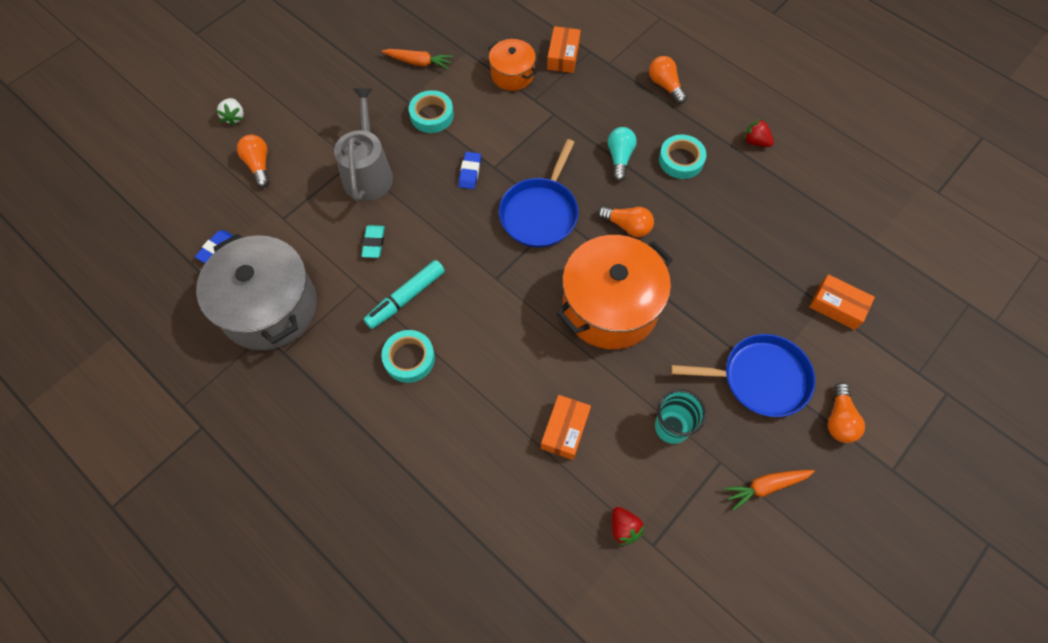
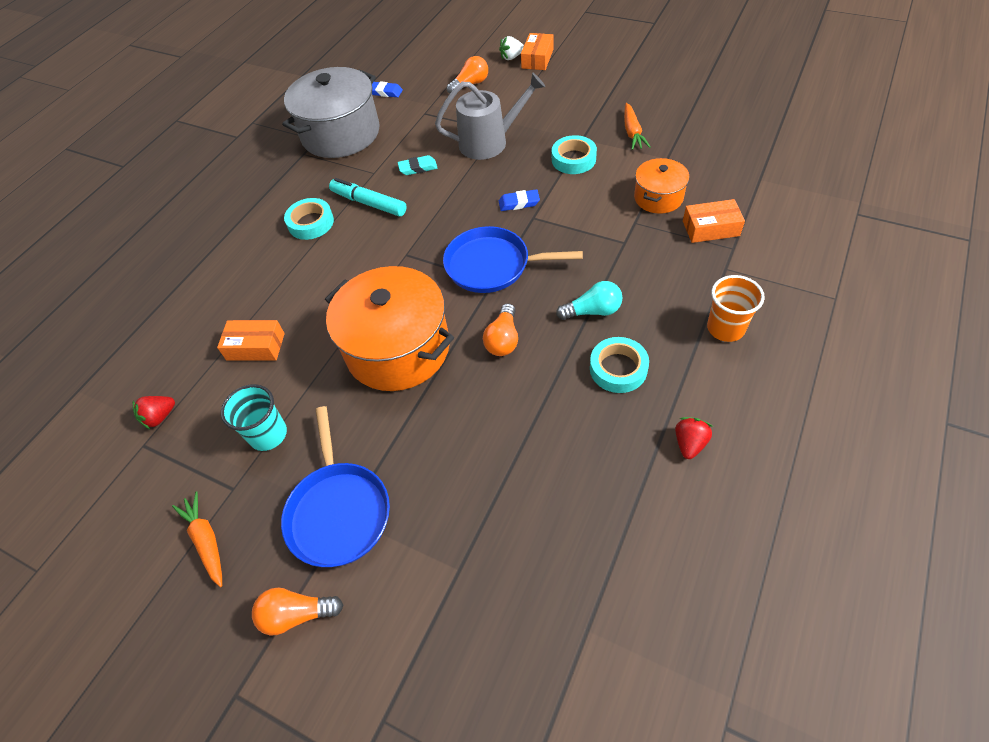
camera: 80 degrees right, 10 degrees down
orange light bulb [649,56,687,104] -> orange cup [707,275,765,342]
orange box [809,274,875,330] -> orange box moved to [521,33,553,70]

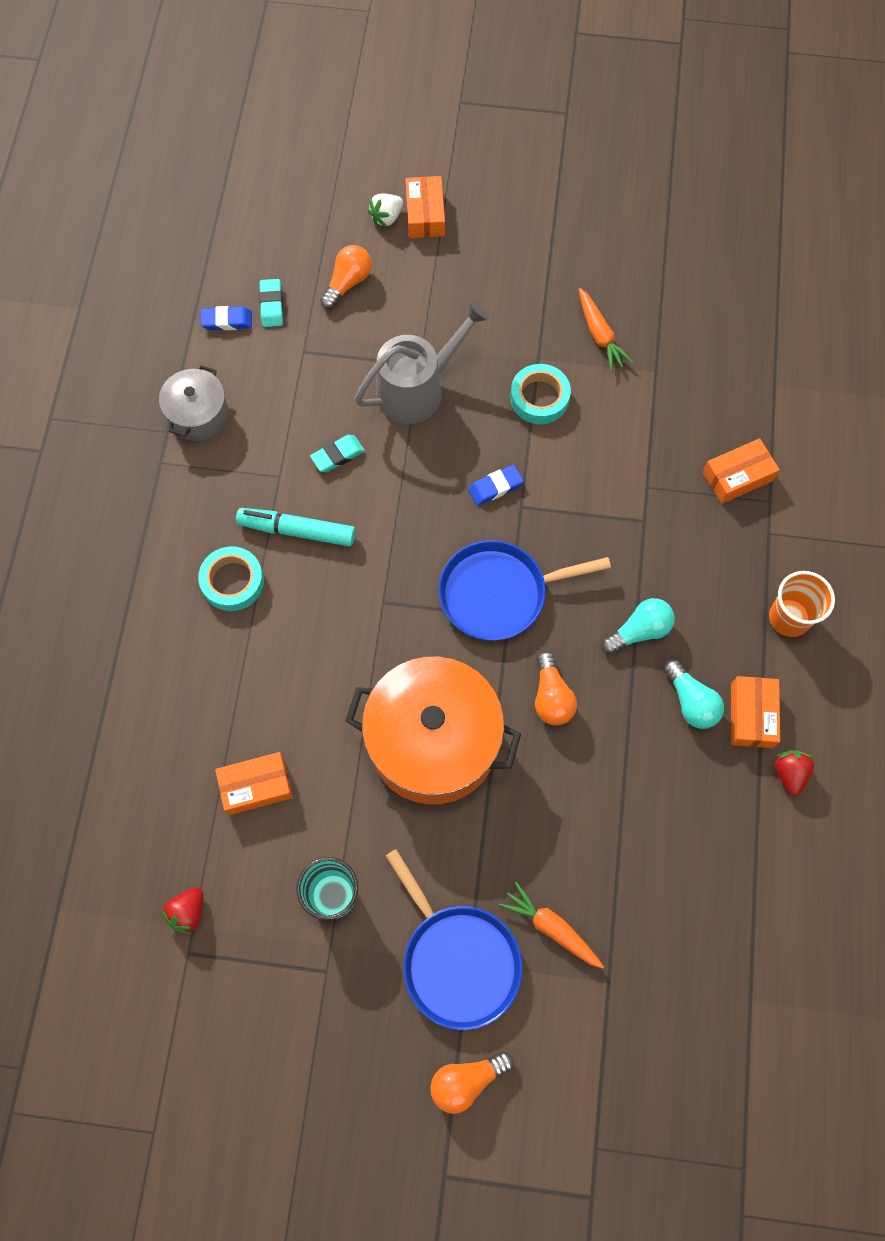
camera: 25 degrees left, 15 degrees up
orange carrot [172,491,222,587] -> orange carrot moved to [499,882,604,969]
grey pot [282,67,380,158] -> grey pot [159,365,229,441], size x0.53
turquoise tape [590,337,649,393] -> turquoise light bulb [664,660,724,729]
orange pot [634,158,689,214] -> none
none -> turquoise eraser [259,279,283,327]
none -> orange box [731,676,780,748]

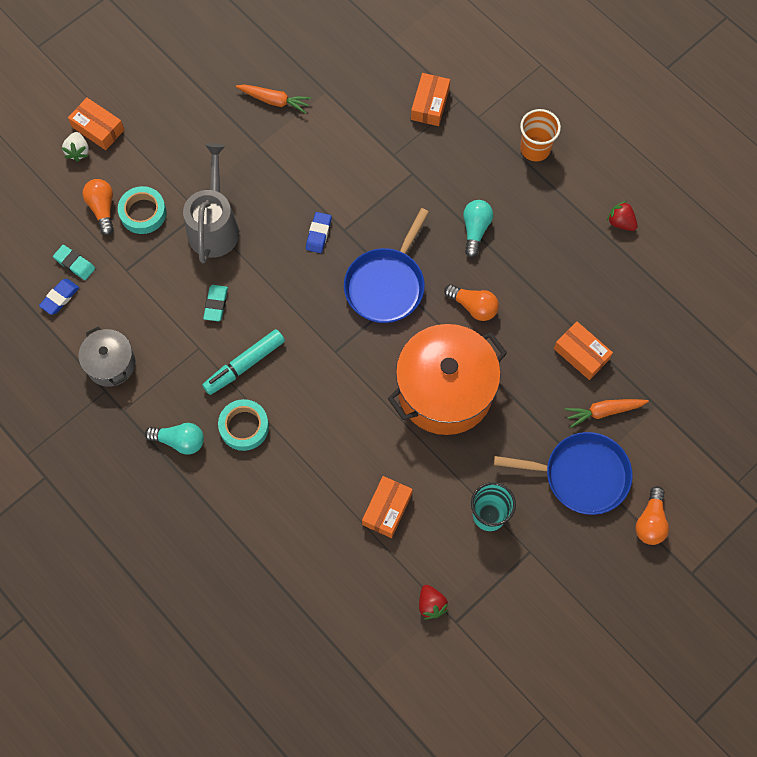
camera: 50 degrees left, 0 degrees up
turquoise tape [510,364,571,424] -> turquoise tape moved to [118,186,167,234]
turquoise light bulb [664,660,724,729] -> turquoise light bulb moved to [145,423,204,455]
orange box [731,676,780,748] -> orange box moved to [554,322,613,380]

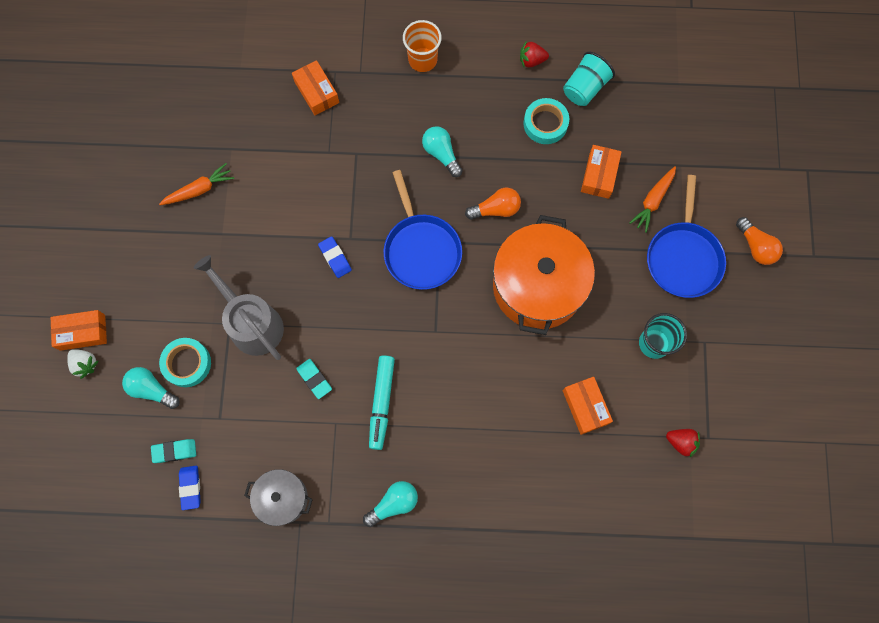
camera: 45 degrees left, 5 degrees up
orange light bulb [83,179,114,235] -> turquoise light bulb [122,367,180,409]
turquoise tape [218,399,269,451] -> turquoise tape moved to [523,98,569,144]
blue pan [494,432,633,515] -> blue pan turned 135 degrees clockwise [647,175,726,298]
orange box [554,322,613,380] -> orange box turned 75 degrees counterclockwise [581,145,622,199]
none -> turquoise cup [563,52,615,106]

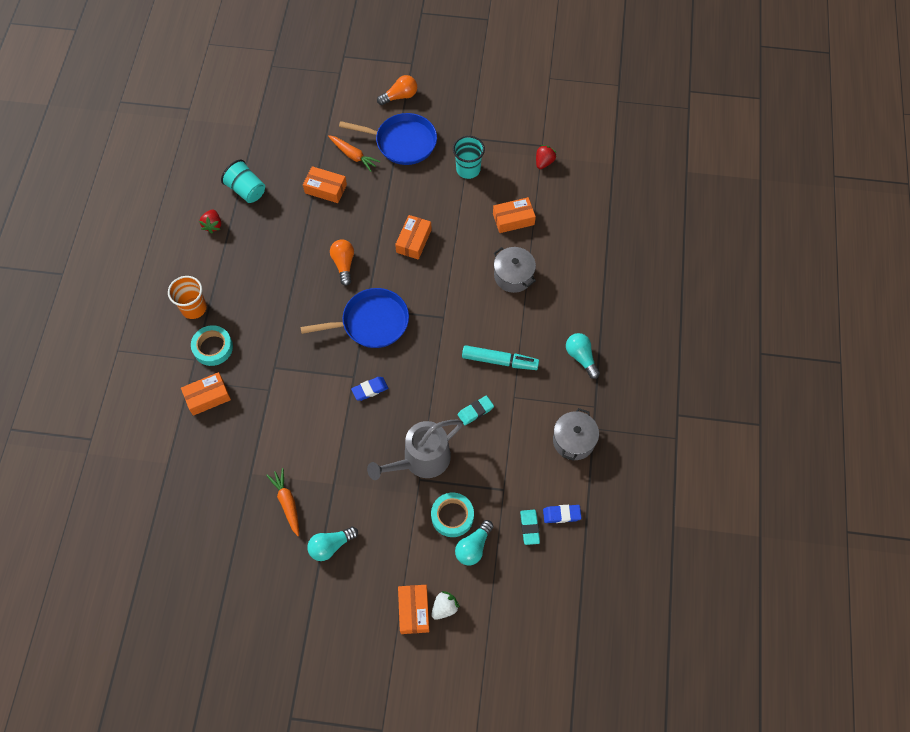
camera: 85 degrees left, 10 degrees down
turquoise light bulb [422,126,463,177] -> turquoise light bulb moved to [307,527,358,561]
orange pot [493,215,595,335] -> orange box [395,215,432,260]
turquoise tape [523,98,569,144] -> turquoise tape moved to [191,325,233,366]
none -> grey pot [494,247,536,293]

